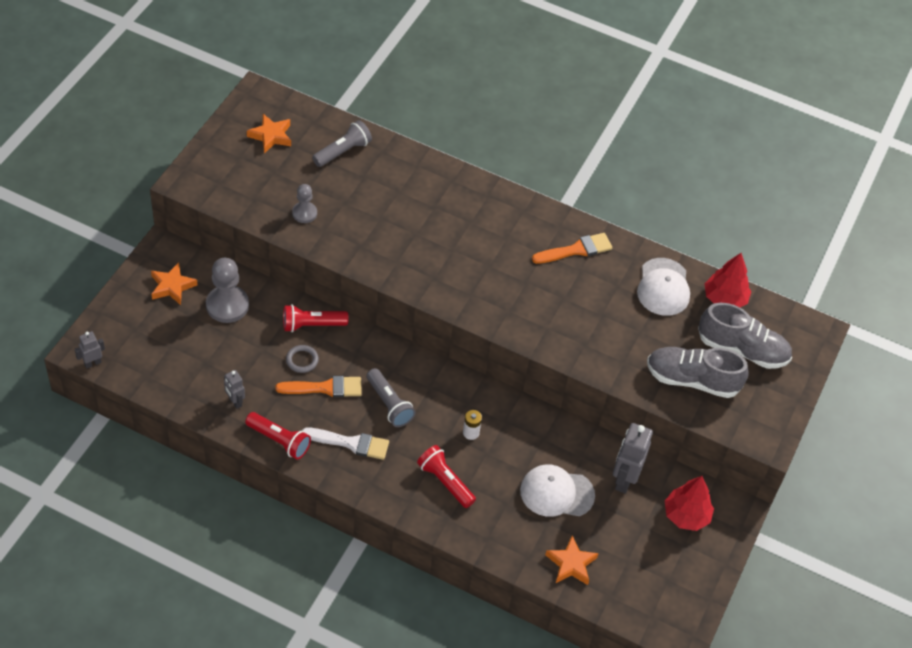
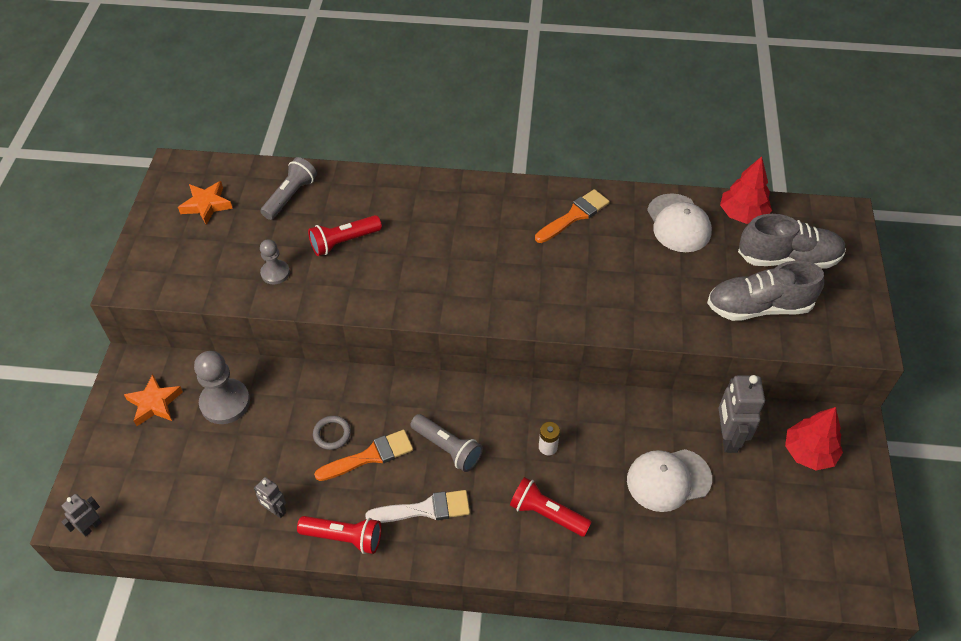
camera: 15 degrees left, 0 degrees up
red flashlight [283,304,349,332] -> red flashlight moved to [308,215,382,256]
orange star [545,535,599,585] -> none

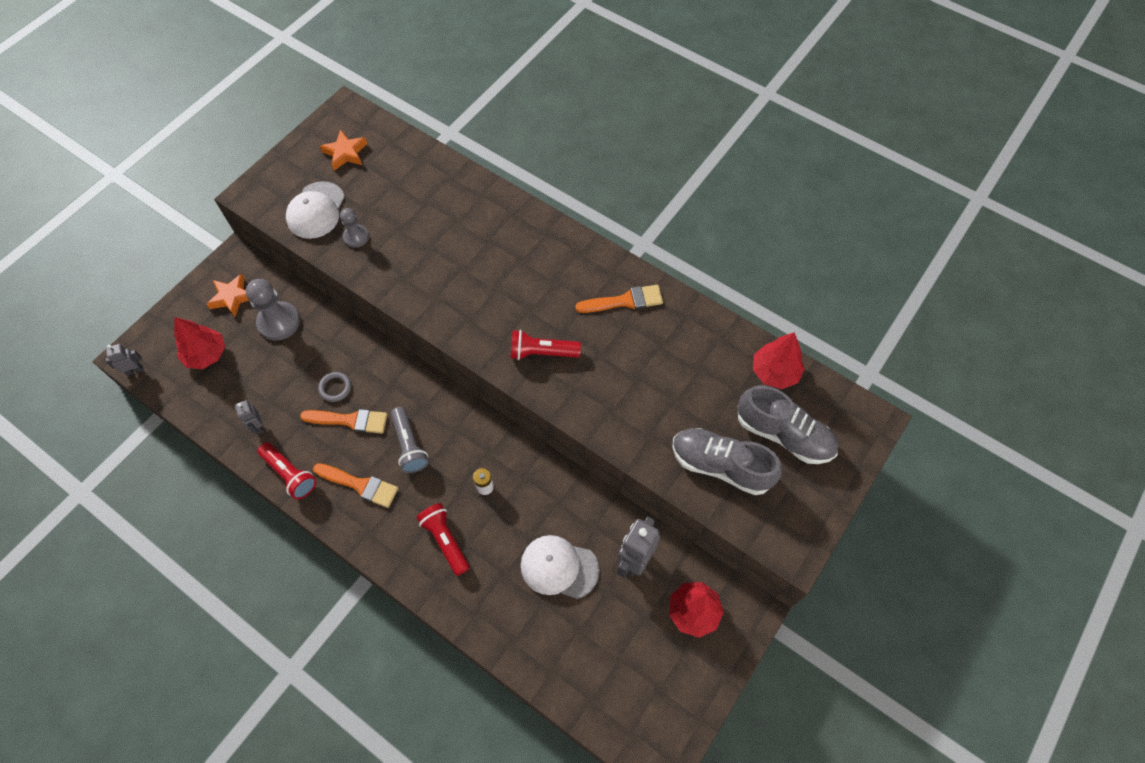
camera: 30 degrees right, 10 degrees up
grey flashlight [260,157,317,220] -> none
red flashlight [308,215,382,256] -> red flashlight moved to [511,330,581,360]
white brush [365,490,470,523] -> orange brush [313,463,398,508]
white cap [647,193,712,252] -> white cap moved to [286,181,345,239]
none -> red tree [174,317,225,369]

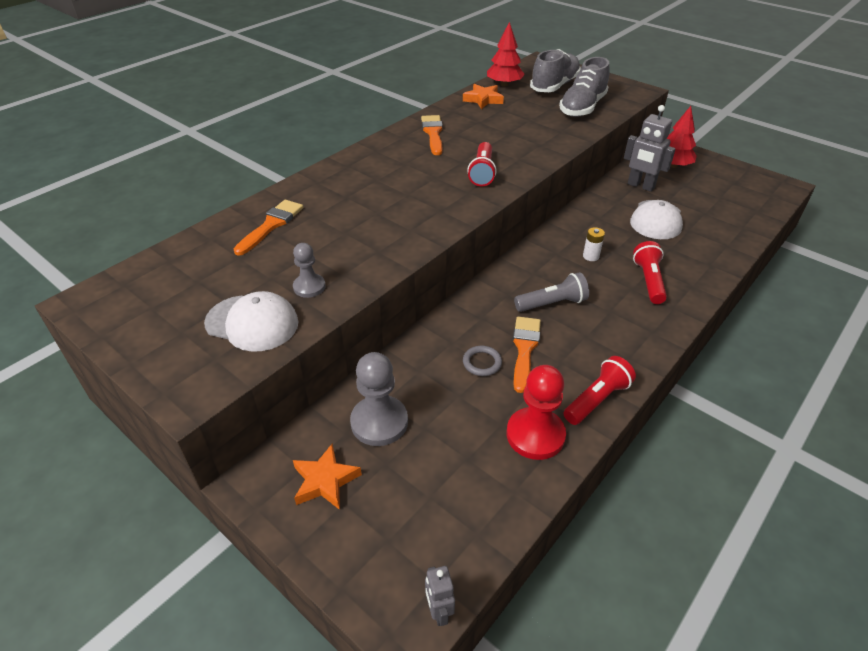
camera: 85 degrees left, 20 degrees down
red tree [174,317,225,369] -> none
grey robot [235,400,264,434] -> red pawn [507,365,566,460]
orange brush [313,463,398,508] -> orange brush moved to [234,200,303,256]
orange star [320,129,367,171] -> orange star moved to [463,84,504,109]
red flashlight [416,503,470,576] -> red flashlight turned 120 degrees clockwise [633,241,667,304]

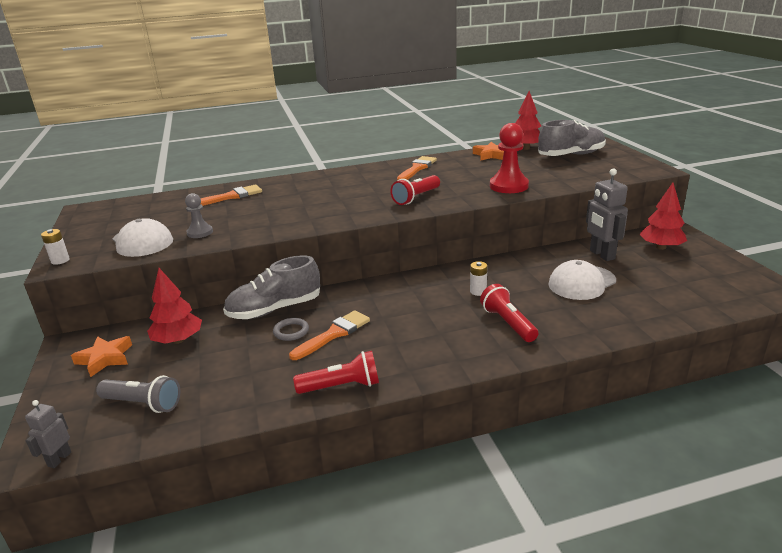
camera: 35 degrees right, 15 degrees down
grey pawn [350,352,408,446] -> red tree [147,268,202,344]
red pawn [507,365,566,460] -> red pawn moved to [490,123,529,193]
grey flashlight [514,272,589,312] -> grey flashlight moved to [96,375,180,413]
grey shoe [559,57,610,117] -> grey shoe moved to [223,255,320,319]
red flashlight [633,241,667,304] -> red flashlight turned 60 degrees counterclockwise [480,284,538,342]
none -> white battery [41,229,70,265]

